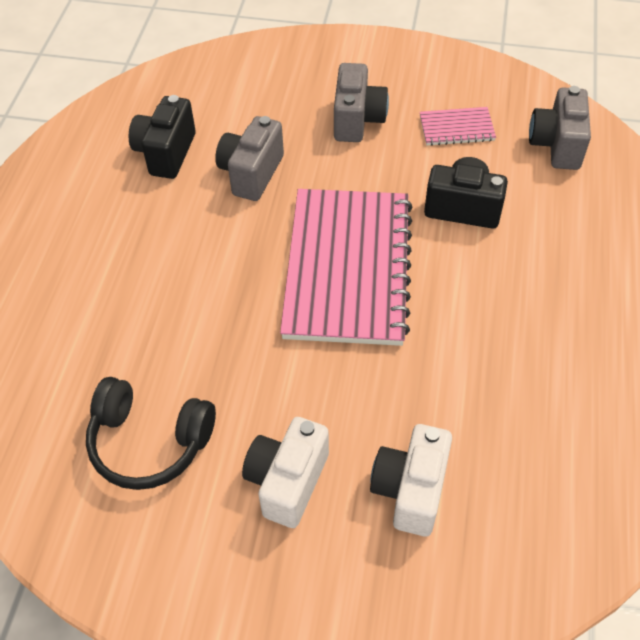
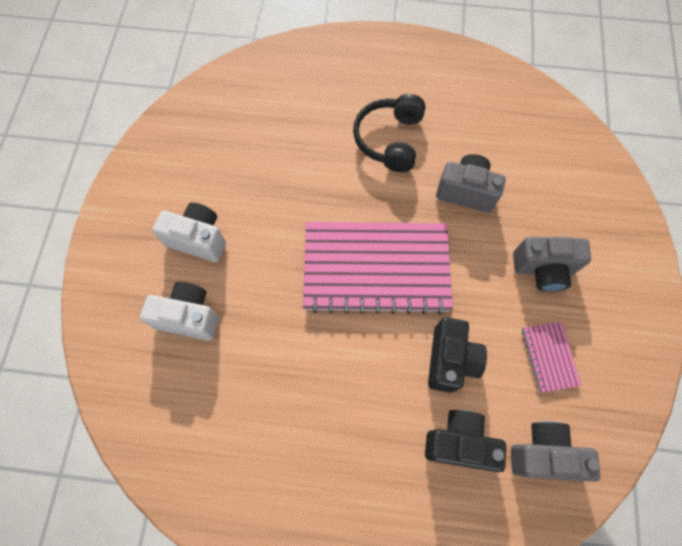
camera: 85 degrees right, 15 degrees up
black headphones [86,377,216,490] -> black headphones moved to [353,94,426,172]
black camera [129,95,196,179] -> black camera moved to [425,410,506,472]

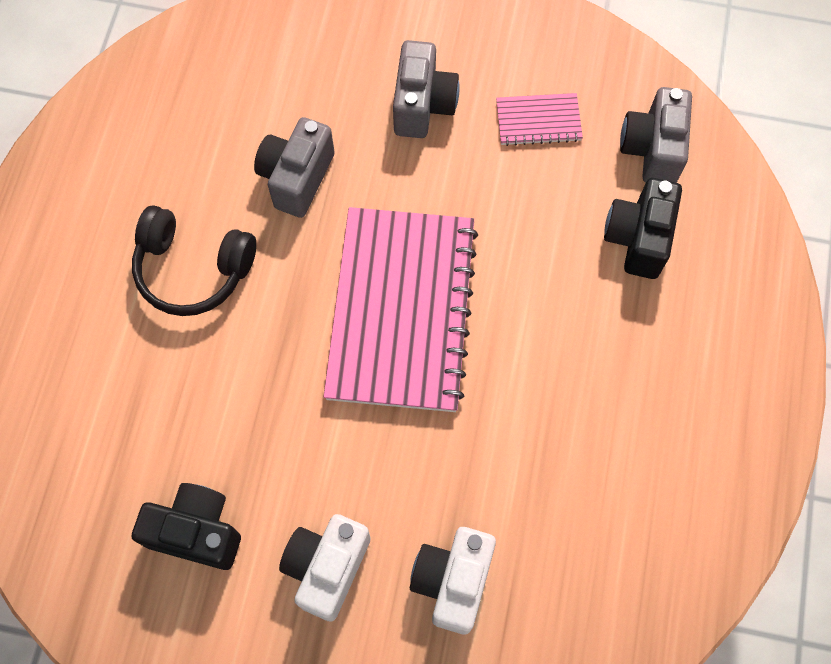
camera: 85 degrees left, 0 degrees up
black camera [428,317,487,393] -> black camera moved to [131,483,241,570]

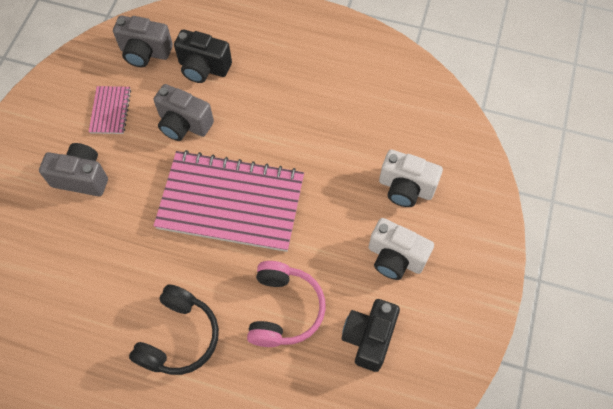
camera: 85 degrees left, 5 degrees down
grey camera [254,117,335,218] -> grey camera moved to [154,84,214,141]
none -> pink headphones [247,261,326,347]

